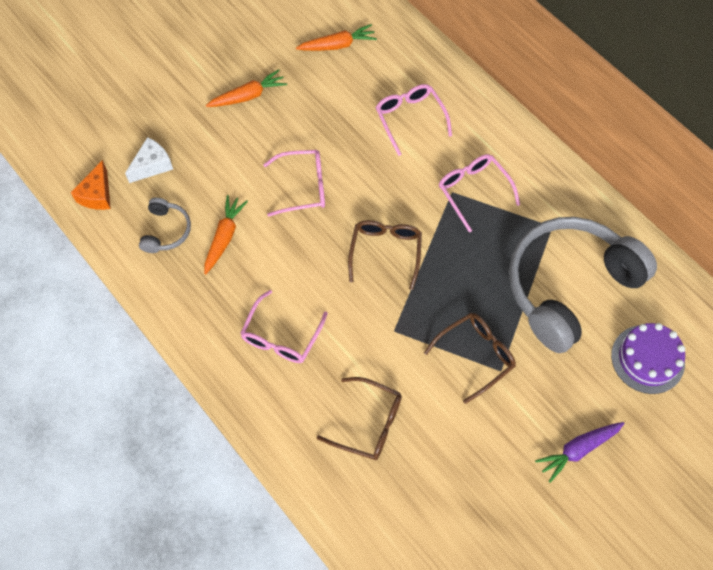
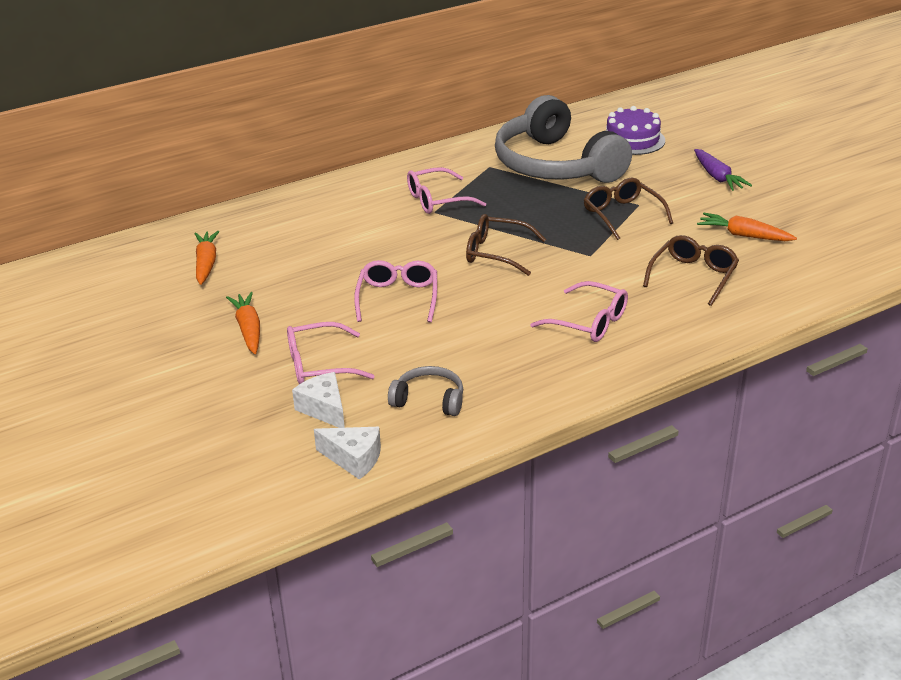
camera: 80 degrees left, 30 degrees down
orange cheese [71,160,111,210] -> white cheese [314,427,381,480]
orange carrot [204,195,248,275] -> orange carrot moved to [697,213,797,241]
pink glasses [375,84,452,156] -> pink glasses moved to [287,322,375,384]

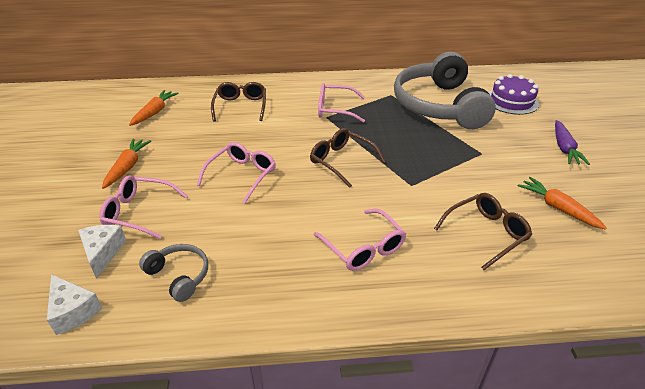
camera: 25 degrees right, 5 degrees up
brown glasses [584,178,673,240] -> brown glasses moved to [211,82,266,122]

